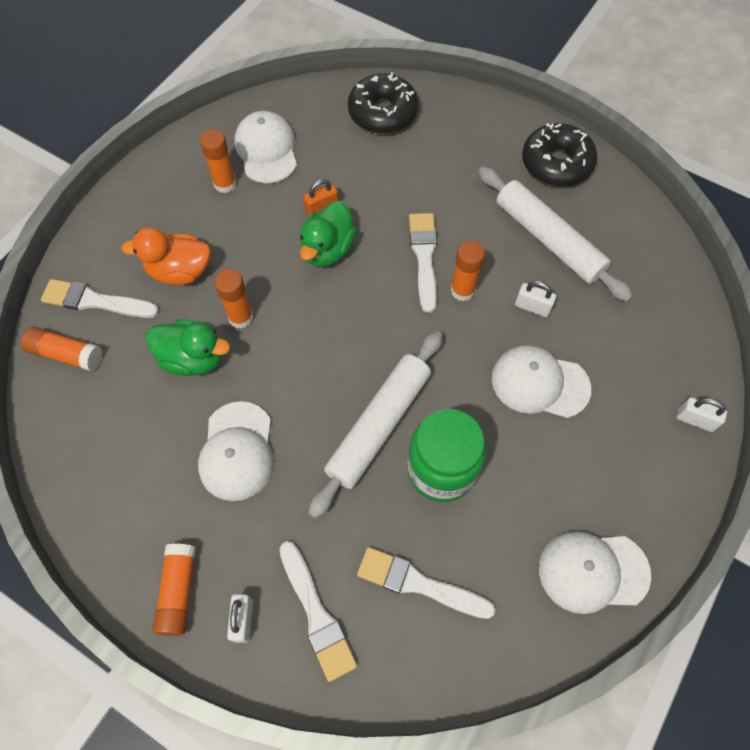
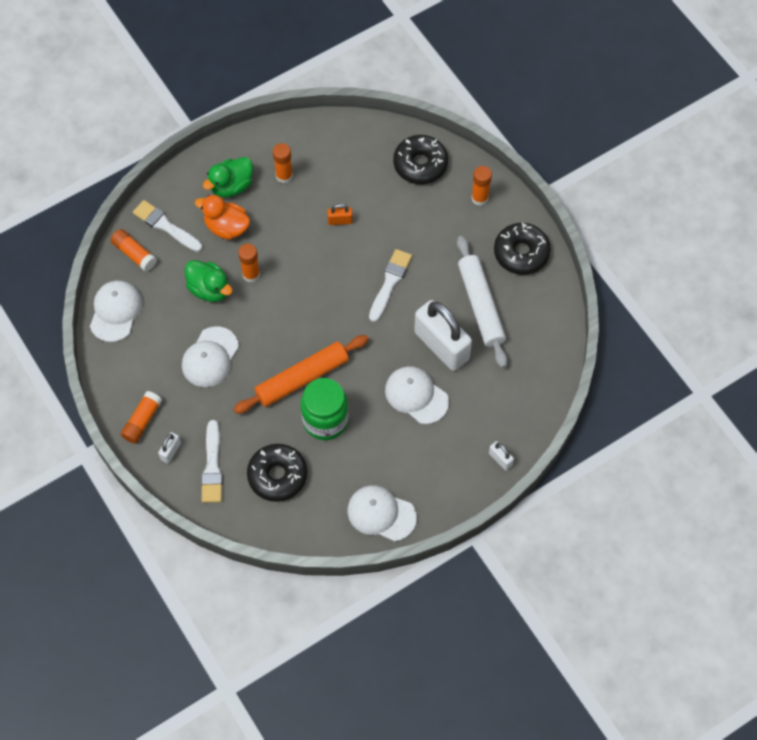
camera: 25 degrees right, 0 degrees up
white cap [235,111,297,183] -> white cap moved to [90,280,142,342]
green duck [300,201,357,267] -> green duck moved to [203,157,253,198]
white rolling pin [308,331,442,519] -> orange rolling pin [233,335,369,414]
white brush [357,547,495,619] -> black donut [247,444,307,502]
orange glue stick [451,241,485,301] -> orange glue stick moved to [471,166,492,206]
white padlock [515,281,556,317] -> white padlock [414,300,472,371], size x2.42

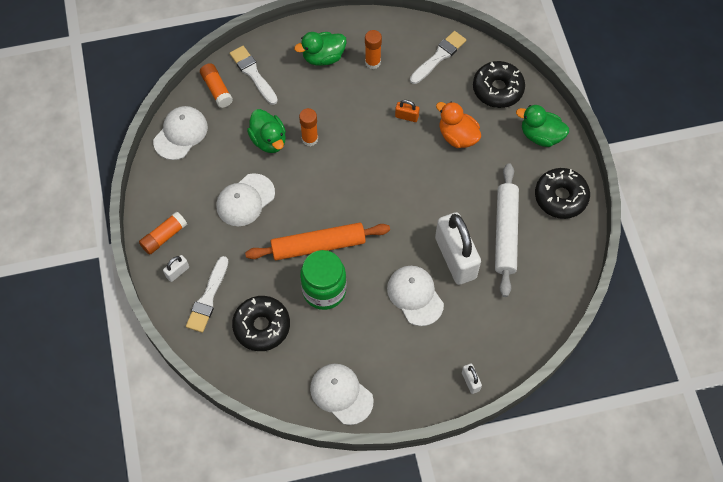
camera: 20 degrees right, 0 degrees up
orange duck [195,195,250,240] -> orange duck moved to [436,102,481,148]
white brush [369,249,412,322] -> white brush moved to [410,31,466,84]
orange glue stick [471,166,492,206] -> green duck [516,105,569,147]

